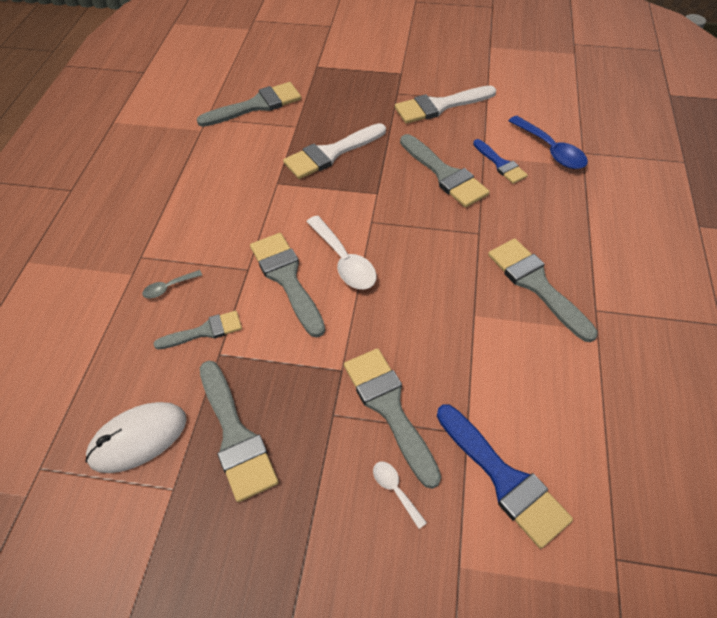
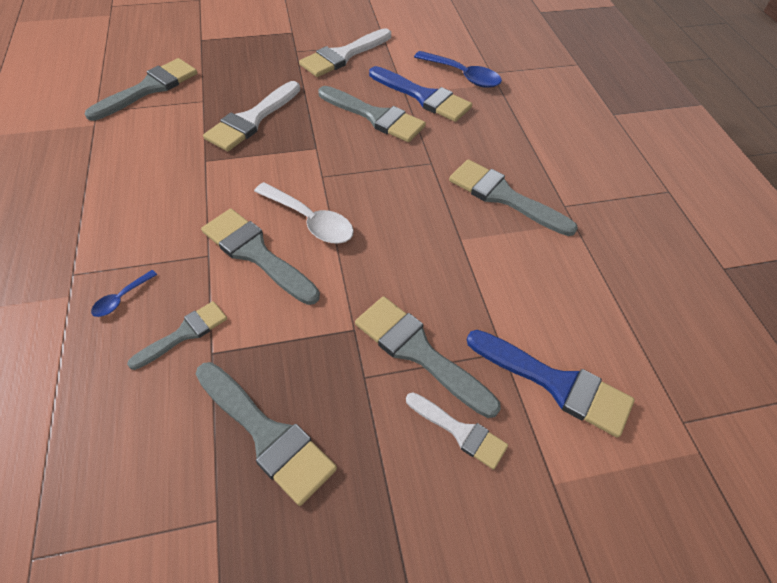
camera: 25 degrees left, 0 degrees up
white mouse [85,402,187,473] -> none
grey spoon [142,270,202,298] -> blue spoon [91,270,157,317]
white spoon [373,462,427,529] -> white brush [406,392,508,470]
blue brush [473,139,528,184] -> blue brush [369,66,472,122], size x1.64

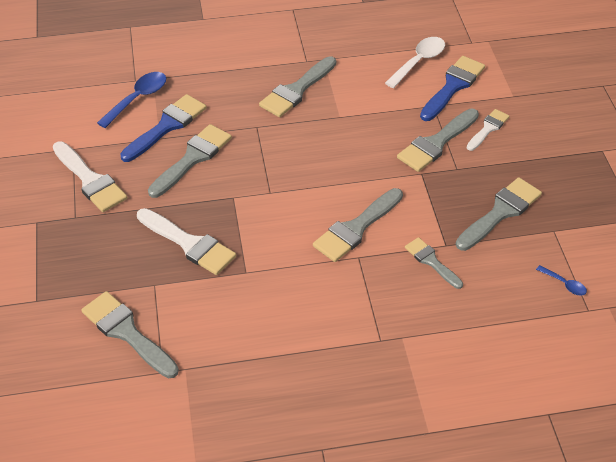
camera: 85 degrees left, 5 degrees down
blue spoon [91,270,157,317] -> blue spoon moved to [536,265,587,296]
white spoon [254,182,354,244] -> white spoon moved to [385,37,445,88]

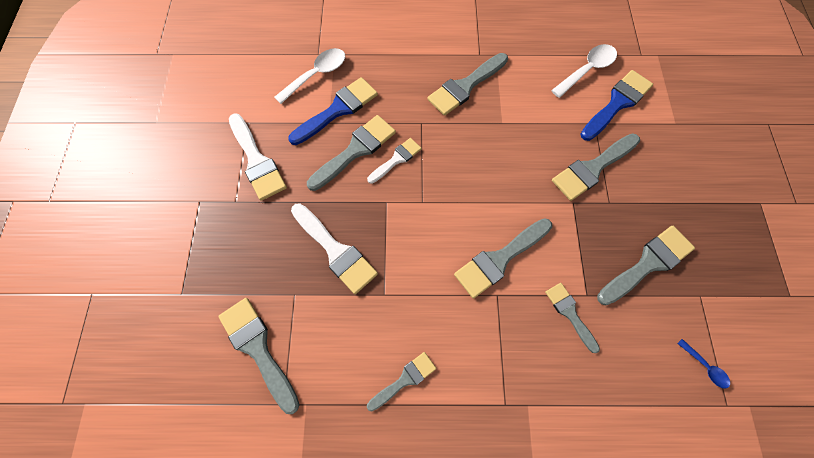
camera: 10 degrees right, 20 degrees up
blue spoon [97,72,166,128] -> white spoon [274,48,345,104]
white brush [467,109,509,151] -> white brush moved to [367,138,422,184]
none -> grey brush [367,352,436,412]

